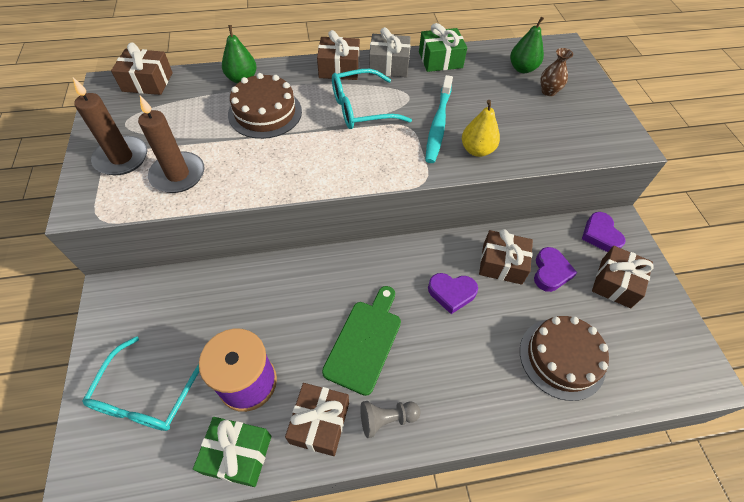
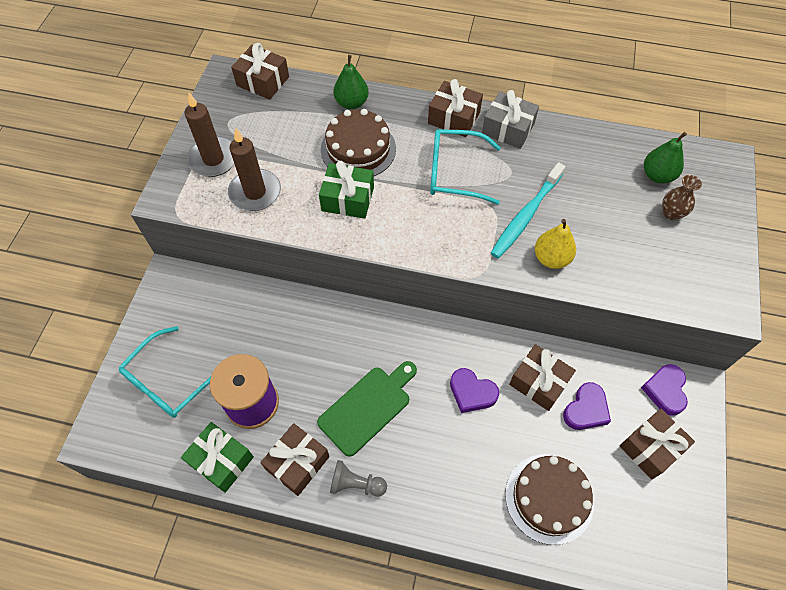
camera: 25 degrees right, 5 degrees up
green gift [419,23,467,72] -> green gift moved to [319,161,374,219]

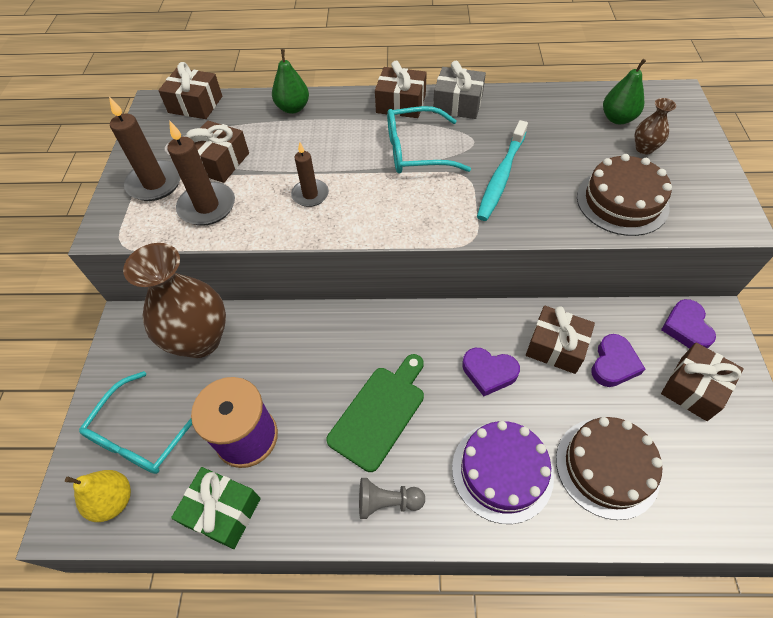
camera: 10 degrees left, 5 degrees down
brown gift [260,423,330,496] -> brown gift moved to [186,121,249,183]
green gift [319,161,374,219] -> brown candle [291,142,329,207]
brown cake [321,109,396,176] -> brown cake moved to [577,154,672,236]
yellow pear [535,219,576,269] -> yellow pear moved to [65,470,131,522]
none -> brown vase [123,243,226,358]
none -> purple cake [452,421,554,524]

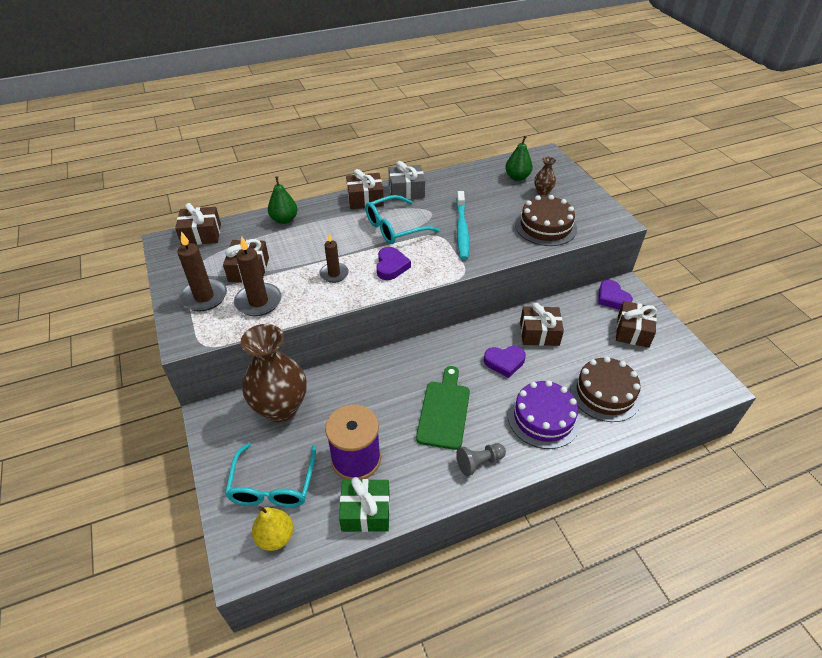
camera: 25 degrees left, 10 degrees down
purple heart [591,334,645,387] -> purple heart moved to [376,247,411,280]

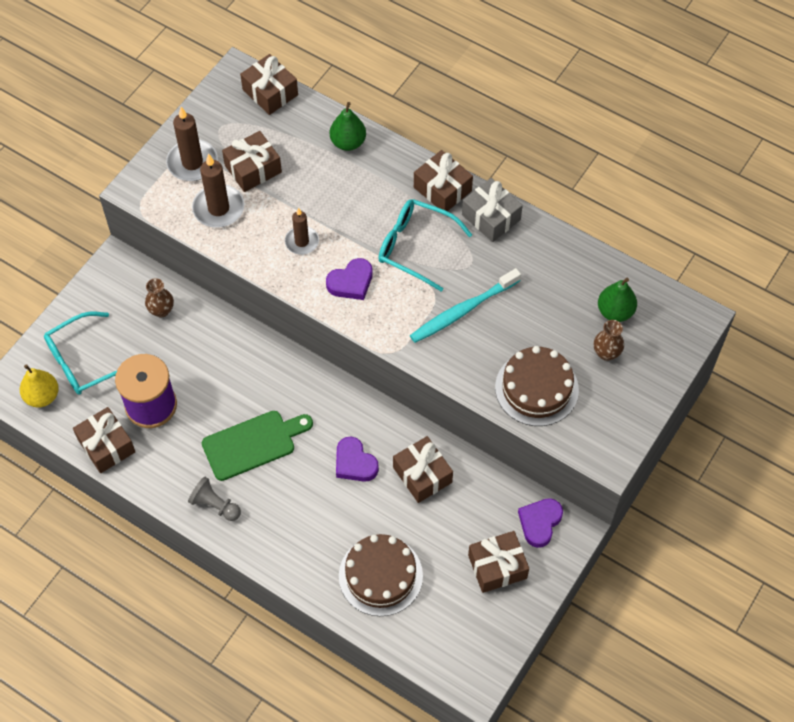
camera: 55 degrees right, 15 degrees up
brown vase [241,324,307,422] -> brown vase [145,278,174,318], size x0.43
green gift [339,477,390,532] -> brown gift [73,407,135,473]
purple cake [507,380,580,449] -> none

